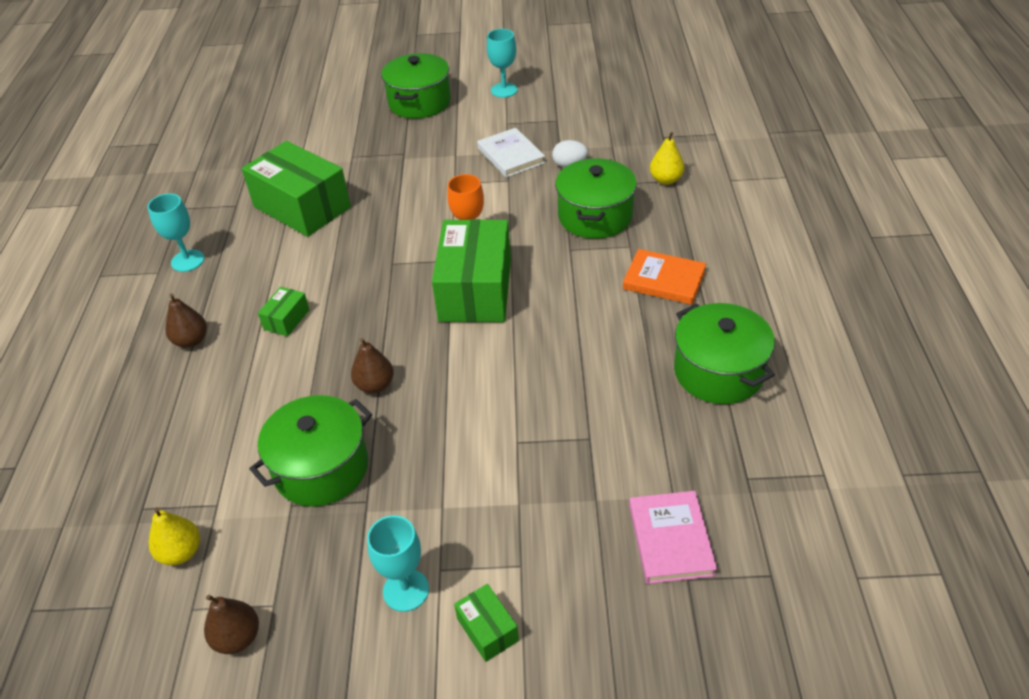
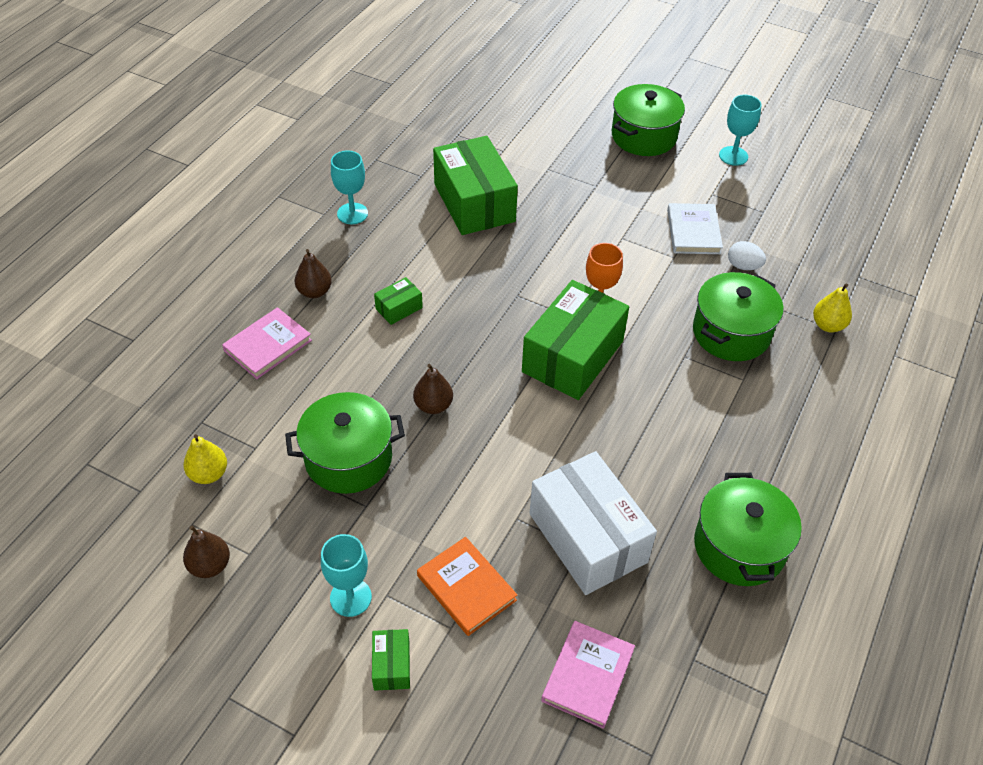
camera: 25 degrees right, 5 degrees up
orange book [623,249,706,305] -> orange book moved to [417,537,517,636]
none -> pink book [222,307,312,379]
none -> white box [530,451,657,595]

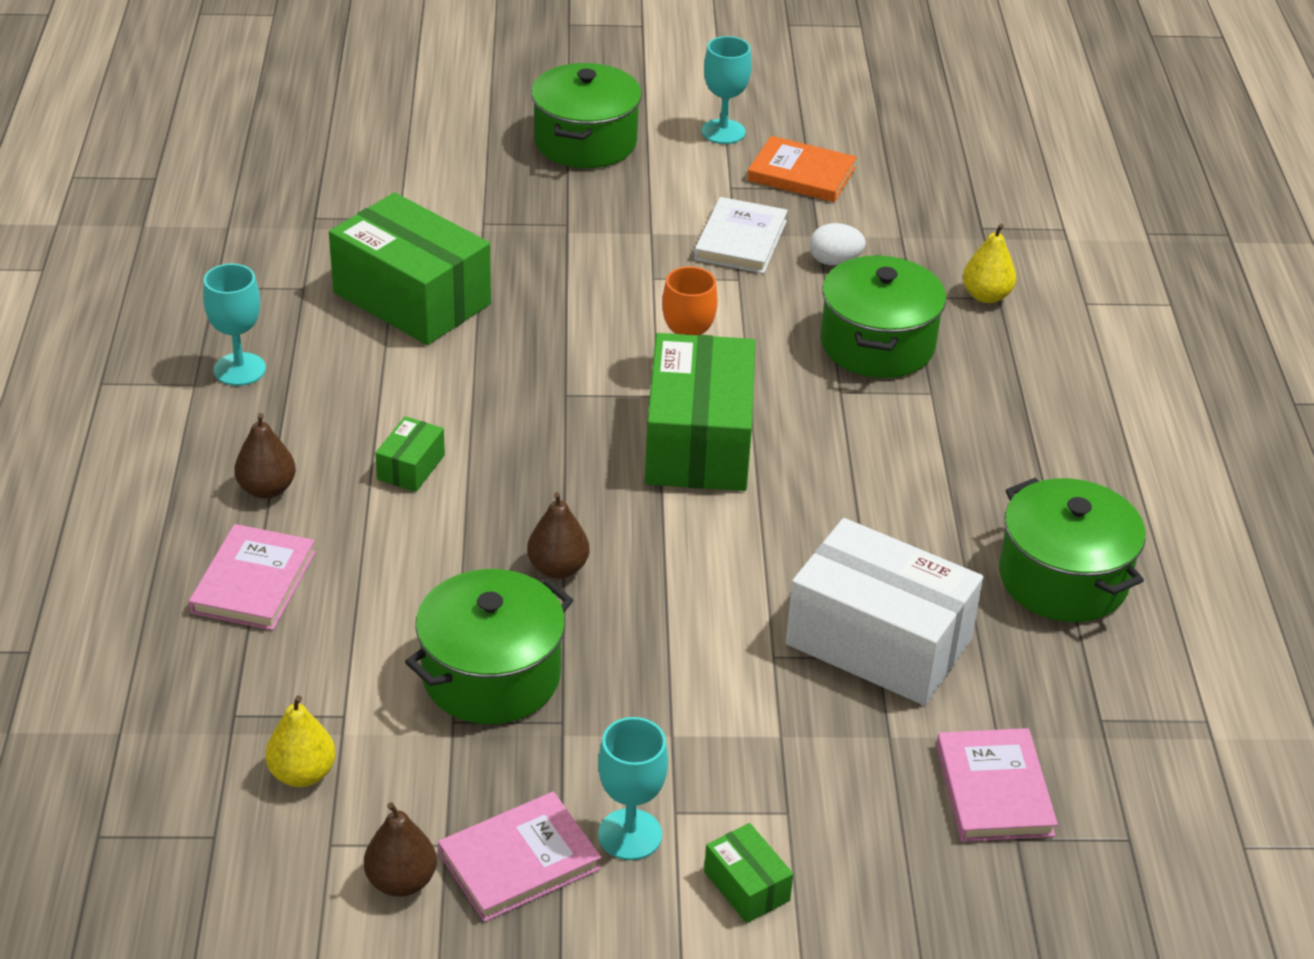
camera: 30 degrees left, 10 degrees down
orange book [417,537,517,636] -> orange book moved to [747,136,857,202]
white book [667,203,723,254] -> white book turned 45 degrees clockwise [694,197,788,274]
none -> pink book [438,792,601,922]

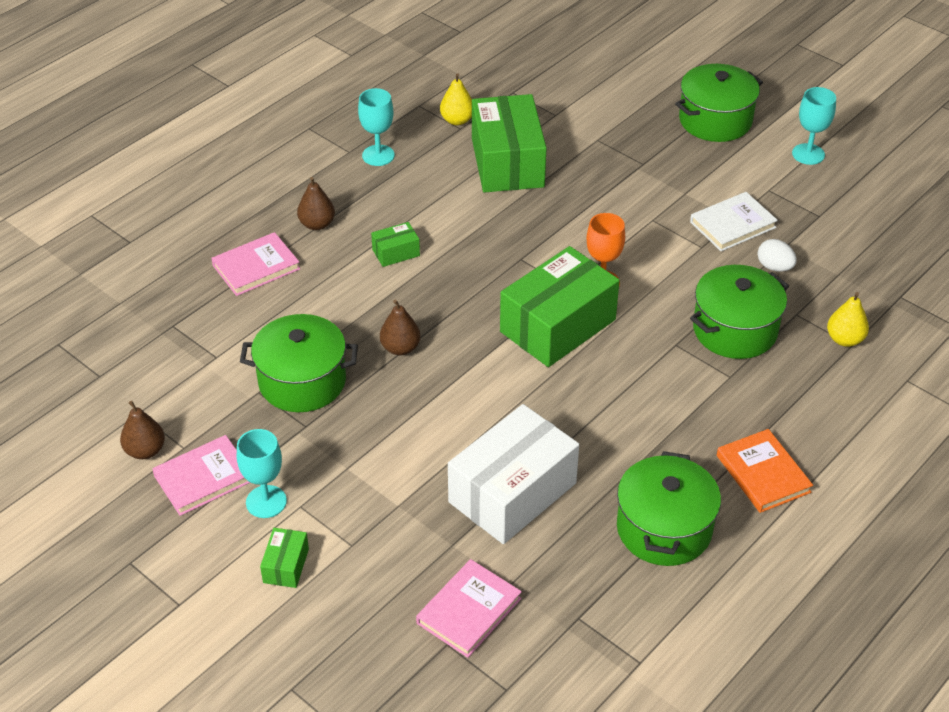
camera: 45 degrees right, 5 degrees up
yellow pear [265,695,336,787] -> yellow pear moved to [440,73,472,125]
pink book [438,792,601,922] -> pink book turned 45 degrees counterclockwise [152,435,251,516]
orange book [747,136,857,202] -> orange book moved to [717,429,813,513]
white box [786,518,983,705] -> white box turned 60 degrees clockwise [448,404,579,544]

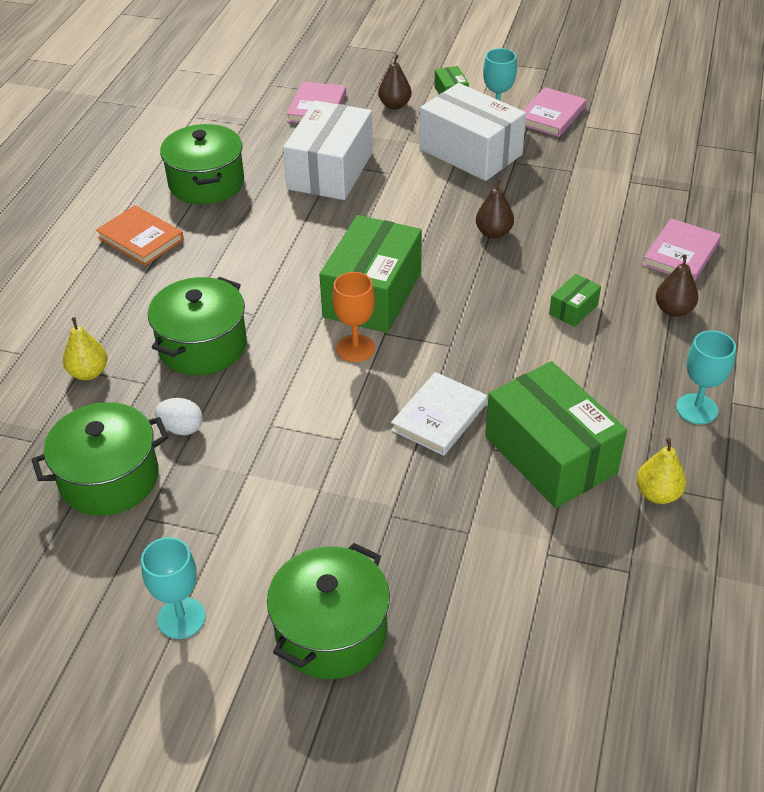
camera: 155 degrees right, 0 degrees up
brown pear [120,401,165,459] -> brown pear moved to [378,54,412,109]
green pot [240,314,358,412] -> green pot moved to [31,402,169,516]
white book [690,192,778,251] -> white book moved to [391,372,487,456]
none -> white box [420,83,526,181]

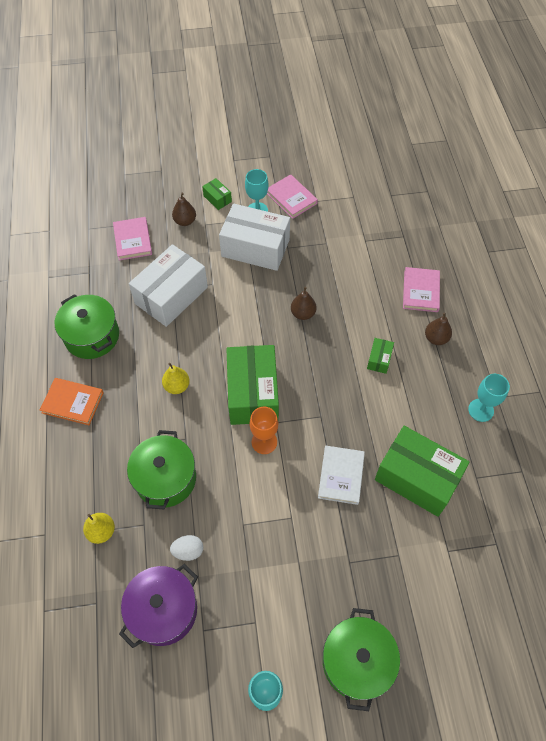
camera: 25 degrees left, 15 degrees up
green pot [31,402,169,516] -> purple pot [119,564,198,648]
white box [283,101,373,200] -> white box turned 45 degrees clockwise [129,244,208,327]
pink book [523,87,586,137] -> pink book turned 45 degrees counterclockwise [267,174,318,219]
yellow pear [636,438,686,504] -> yellow pear moved to [162,363,190,394]

